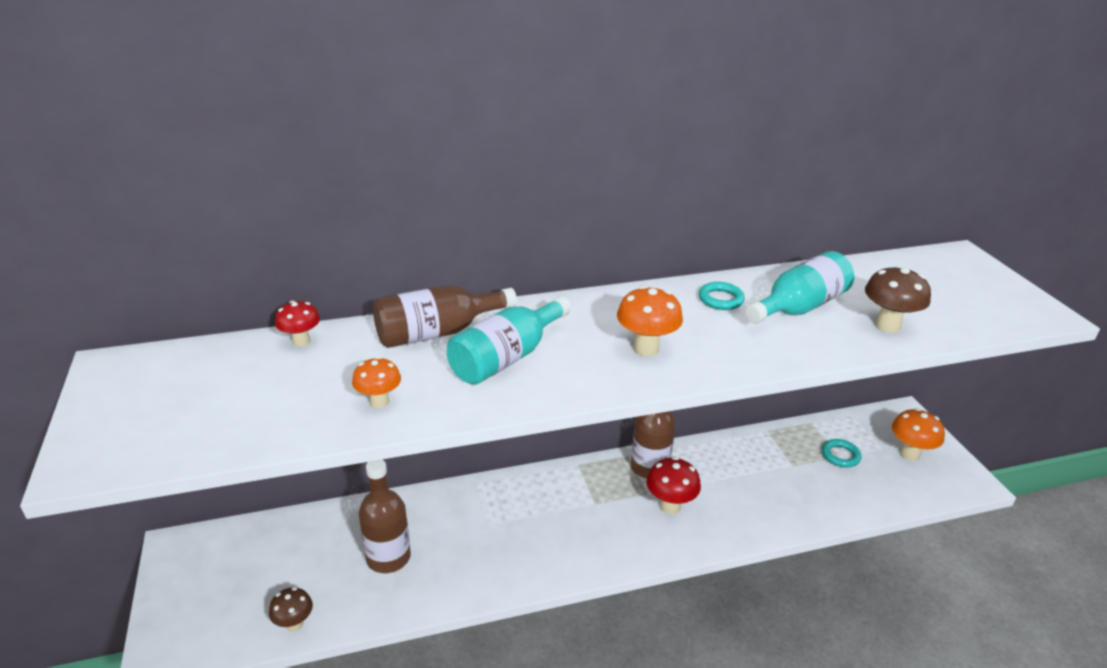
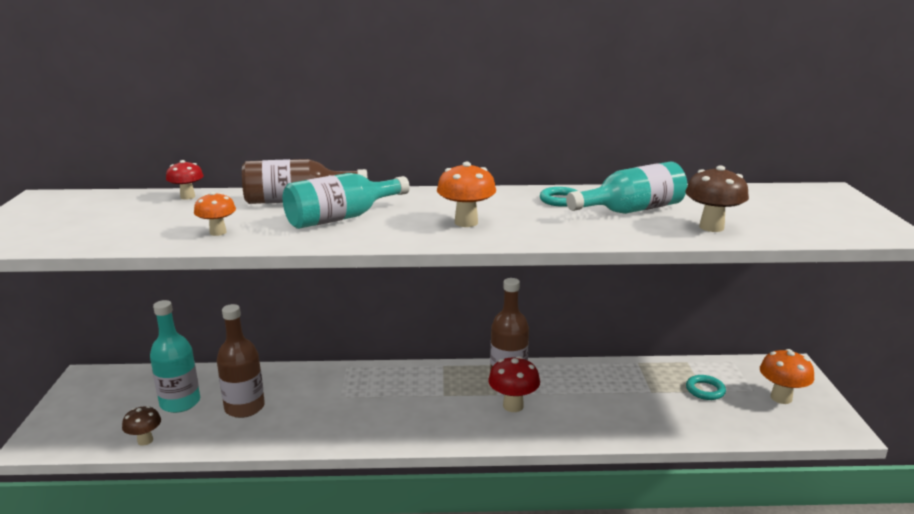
camera: 15 degrees right, 10 degrees down
none -> turquoise bottle [150,300,200,413]

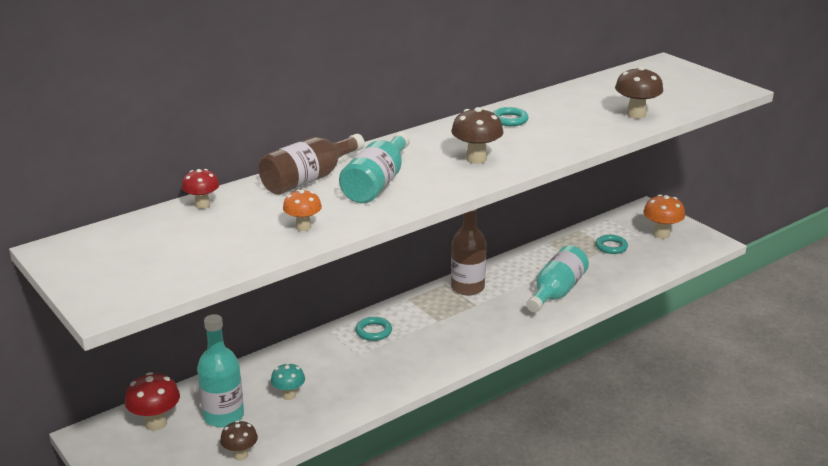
camera: 35 degrees left, 5 degrees up
brown bottle [217,304,265,418] -> turquoise mushroom [271,363,305,400]
orange mushroom [437,162,496,227] -> brown mushroom [451,107,503,164]
red mushroom [488,356,540,412] -> red mushroom moved to [125,372,180,431]
turquoise bottle [566,162,687,214] -> turquoise bottle moved to [526,245,589,313]
none -> turquoise ring [356,317,392,341]

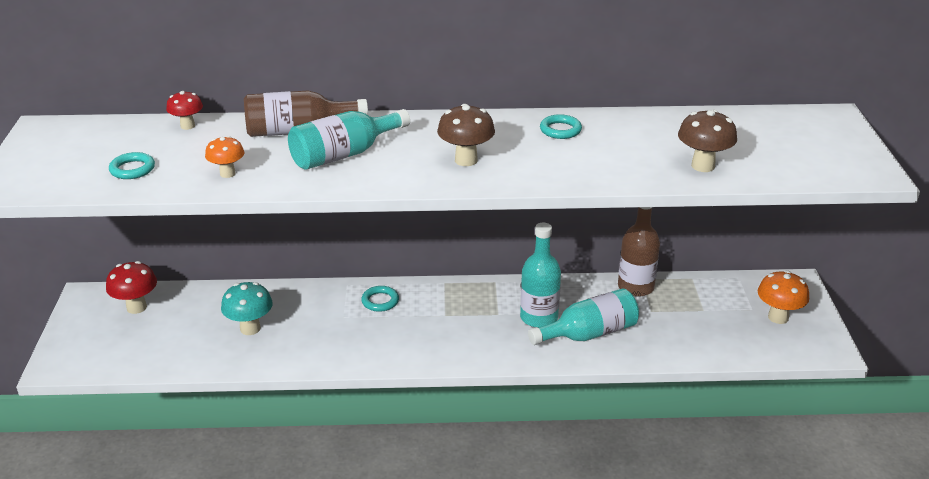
camera: 35 degrees right, 5 degrees up
turquoise bottle [197,314,244,427] -> turquoise bottle moved to [520,223,561,328]
brown mushroom [220,420,258,461] -> none
turquoise mushroom [271,363,305,400] -> turquoise mushroom [221,282,273,335], size x1.51
brown bottle [451,209,486,296] -> brown bottle moved to [618,207,660,297]
turquoise ring [596,235,628,254] -> turquoise ring moved to [109,152,155,179]

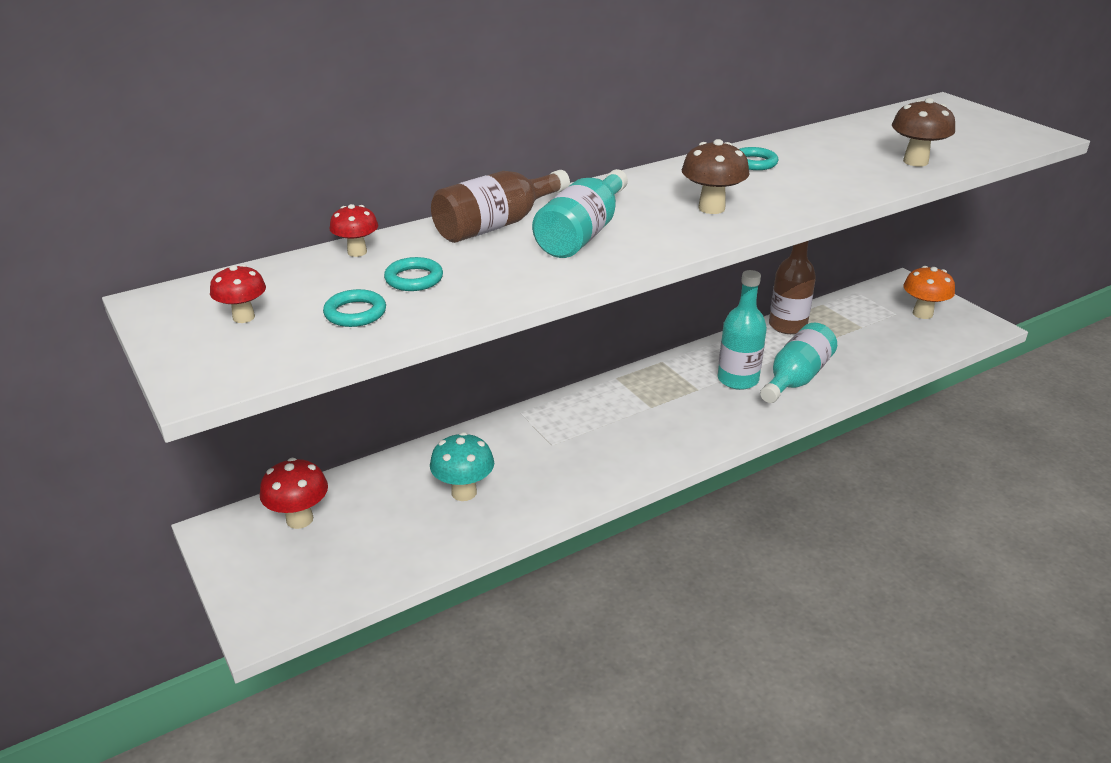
camera: 30 degrees left, 0 degrees up
orange mushroom [205,136,244,178] -> none
turquoise ring [361,286,399,312] -> turquoise ring moved to [384,257,443,291]
none -> red mushroom [210,264,266,323]

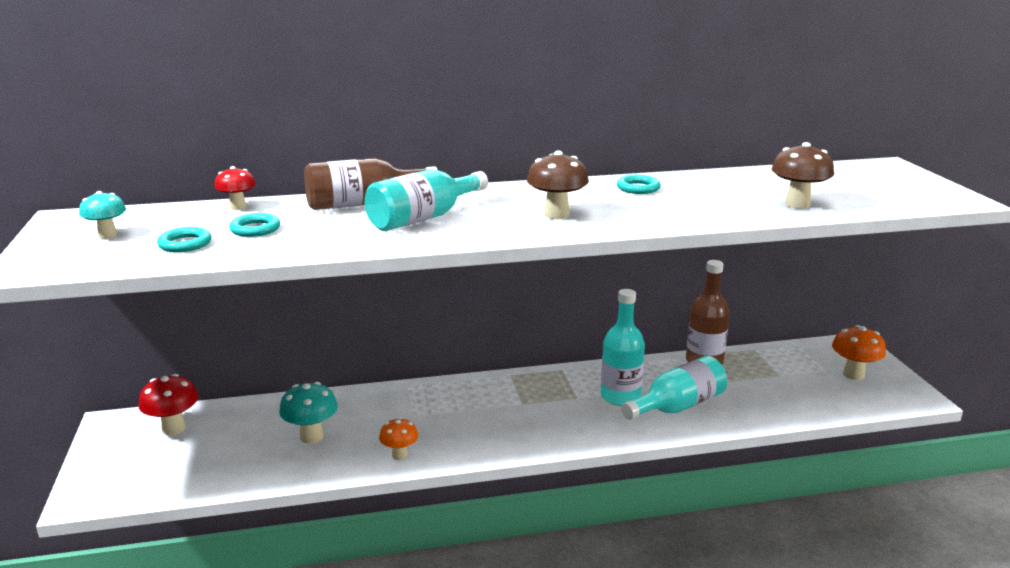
camera: 20 degrees right, 10 degrees down
red mushroom [210,264,266,323] -> turquoise mushroom [79,191,126,239]
none -> orange mushroom [379,417,418,460]

